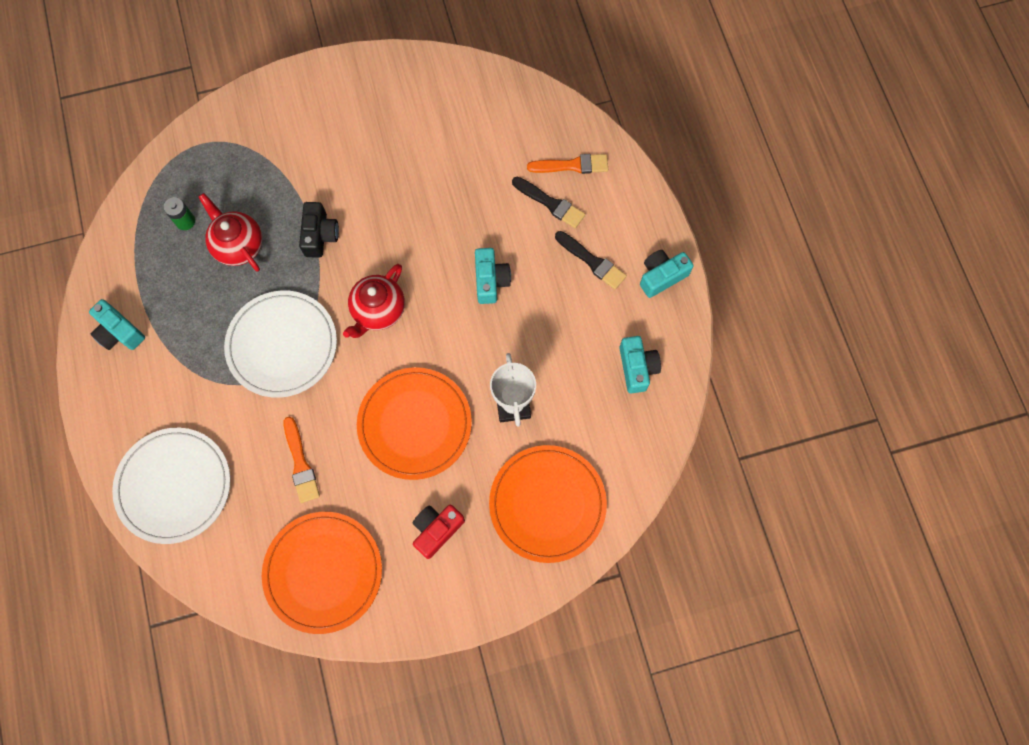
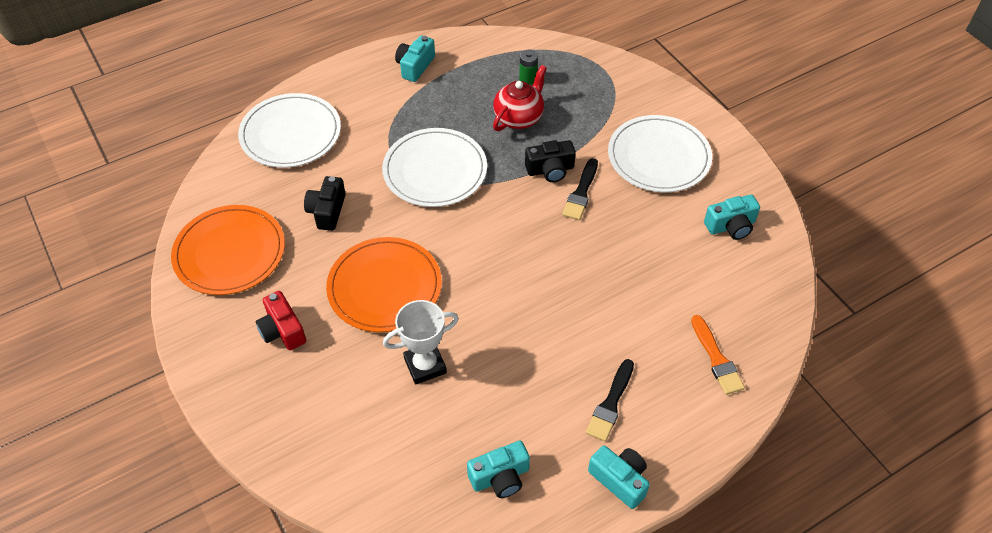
camera: 75 degrees right, 20 degrees down
orange brush [284,416,320,503] -> black camera [304,176,346,231]
red teapot [343,264,405,338] -> none
red camera [413,505,465,559] -> red camera turned 150 degrees counterclockwise [256,291,306,350]
turquoise camera [475,248,511,304] -> turquoise camera moved to [704,194,760,240]
orange plate [489,445,607,563] -> none
black brush [512,177,585,228] -> black brush moved to [562,158,598,220]
none -> white plate [608,115,712,192]

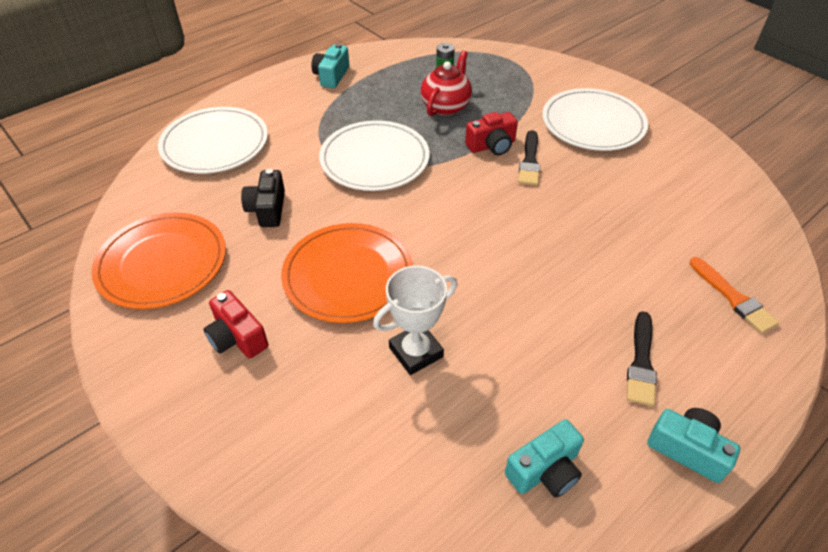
camera: 10 degrees left, 5 degrees down
black camera [525,140,576,182] -> red camera [465,112,518,155]
turquoise camera [704,194,760,240] -> none

